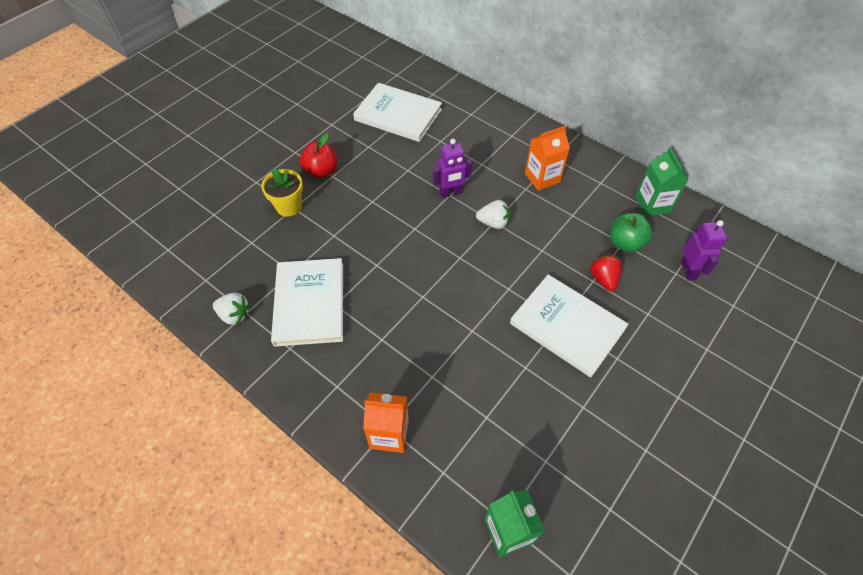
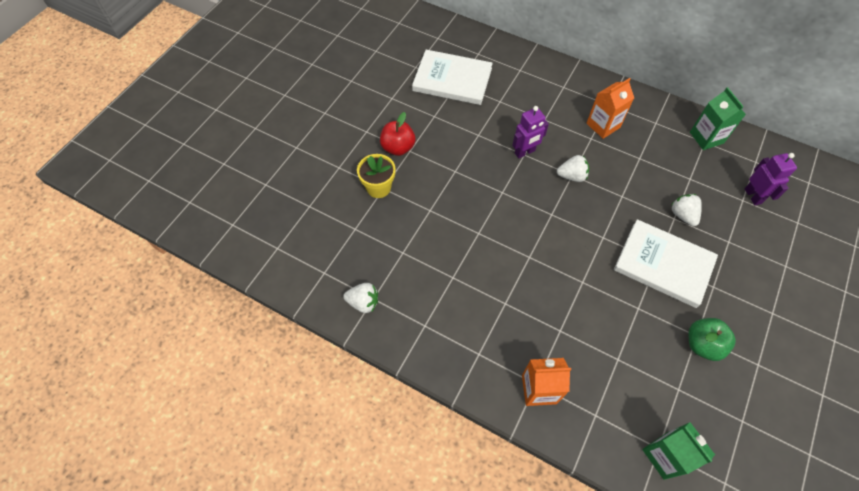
camera: 10 degrees left, 5 degrees up
white book [271,258,343,347] -> none
red strawberry [590,255,622,291] -> white strawberry [671,194,702,226]
green apple [610,213,652,253] -> green apple moved to [689,318,736,361]

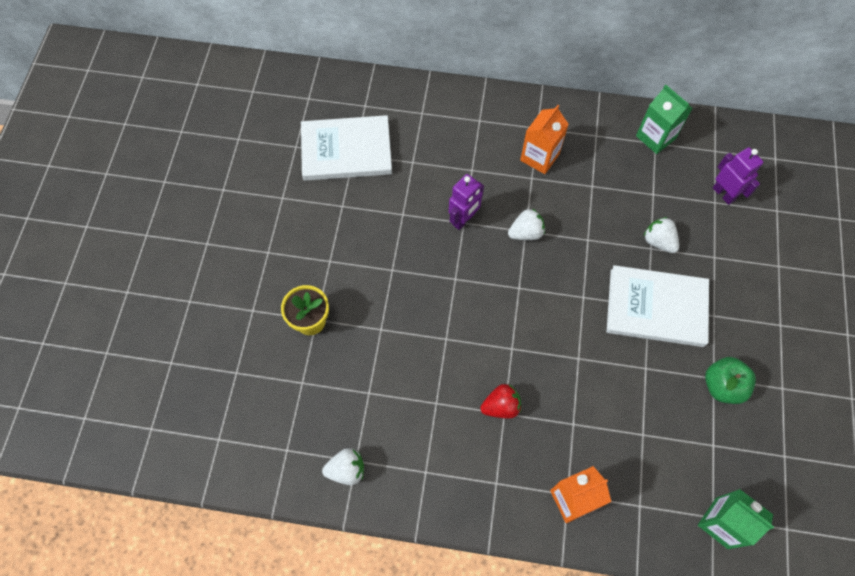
camera: 20 degrees left, 5 degrees up
red apple [380,112,415,156] -> none
none -> red strawberry [480,384,521,418]

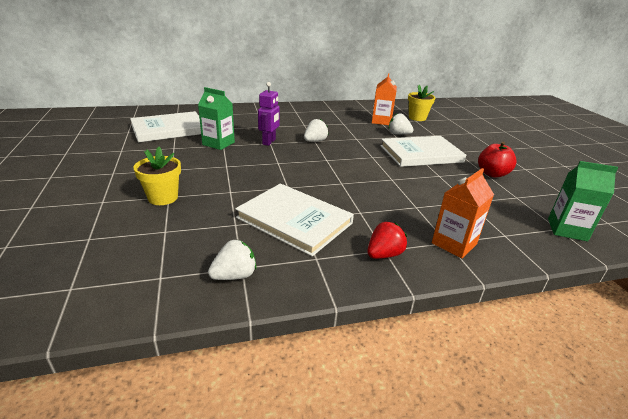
camera: 25 degrees left, 35 degrees down
red strawberry [480,384,521,418] -> red strawberry moved to [367,222,407,259]
orange carton [520,105,569,174] -> orange carton moved to [372,73,397,125]
green carton [636,85,693,154] -> green carton moved to [198,87,235,150]
green apple [705,357,756,404] -> red apple [478,142,517,177]
purple robot [713,147,763,205] -> yellow flower pot [408,85,436,121]
none -> white book [235,183,354,256]

